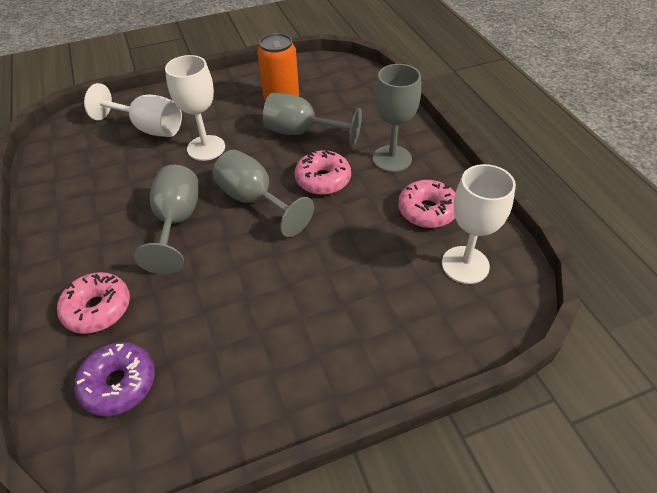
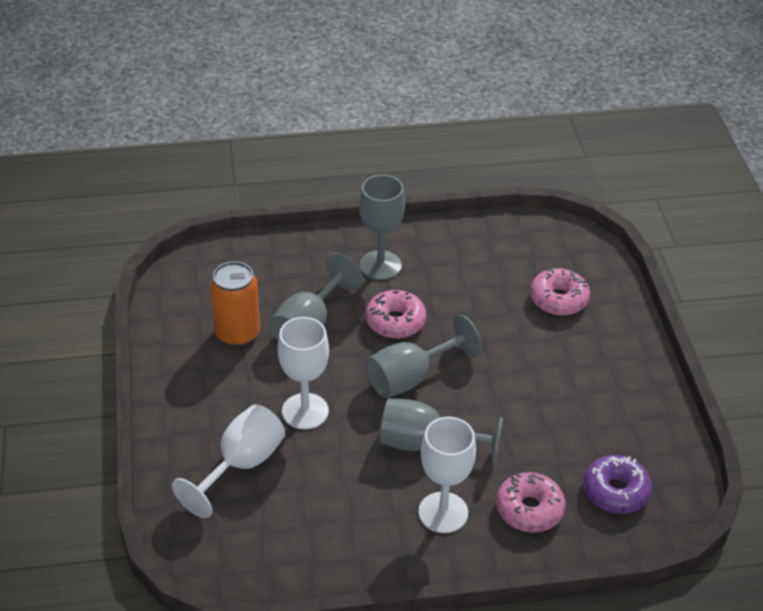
camera: 80 degrees left, 5 degrees down
pink donut [398,180,455,228] -> pink donut moved to [530,268,590,315]
white goblet [442,164,516,284] -> white goblet moved to [418,417,476,533]

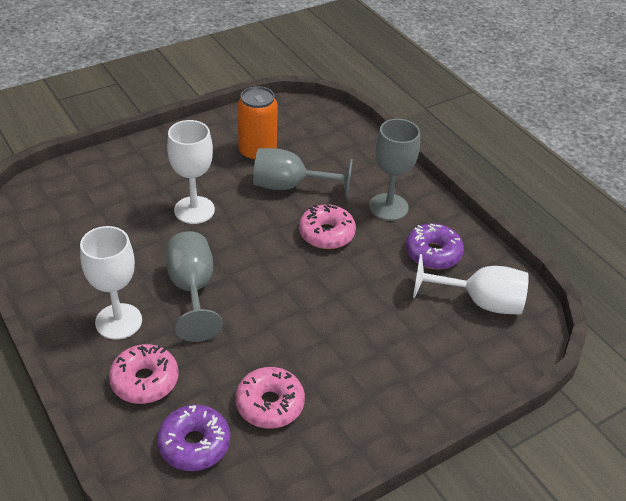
camera: 65 degrees right, 0 degrees up
white goblet [172,404,285,518] -> white goblet moved to [413,254,529,315]
grey goblet [366,315,482,398] -> none
pink donut [530,268,590,315] -> pink donut moved to [235,367,305,429]
none -> purple donut [406,223,464,270]

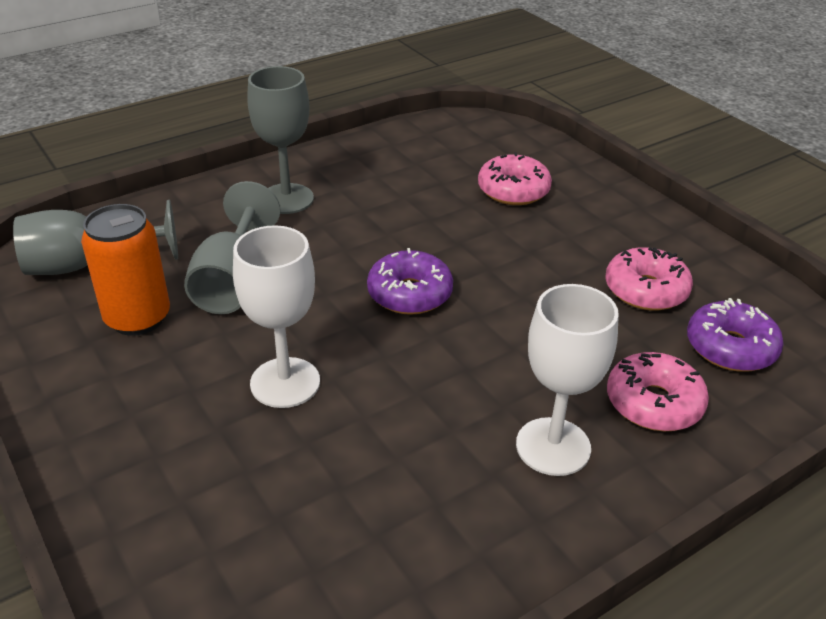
camera: 90 degrees left, 5 degrees down
grey goblet [166,231,223,342] -> grey goblet moved to [13,200,178,275]
pink donut [299,204,356,249] -> pink donut moved to [478,152,552,205]
purple donut [406,223,464,270] -> purple donut moved to [367,248,453,315]
white goblet [413,254,529,315] -> none

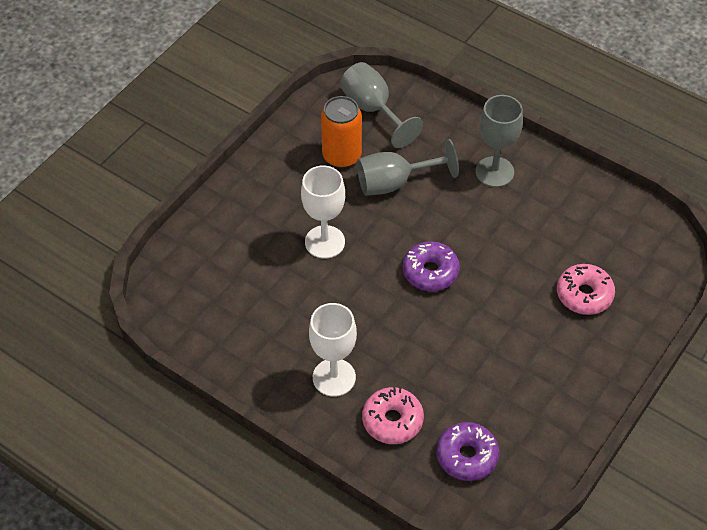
camera: 70 degrees right, 15 degrees up
pink donut [605,247,693,311] -> none

